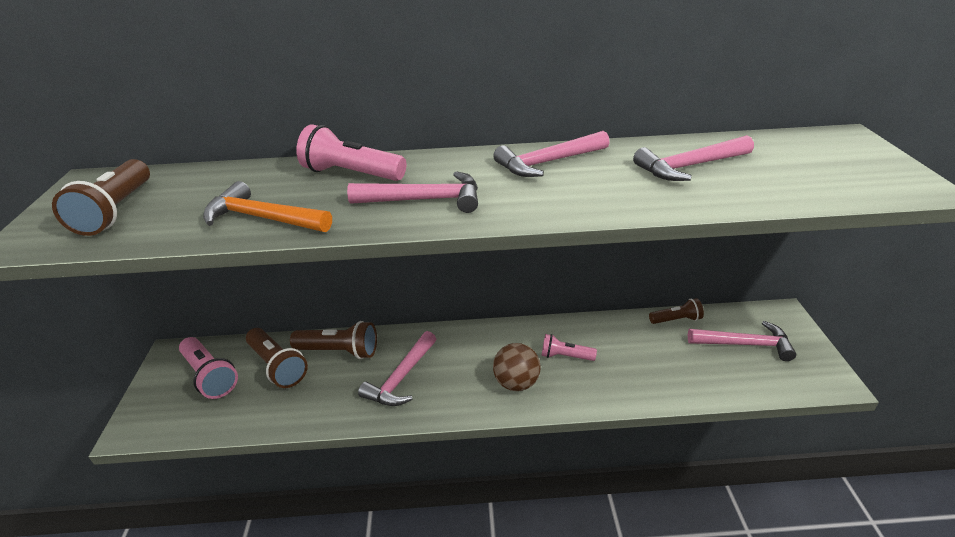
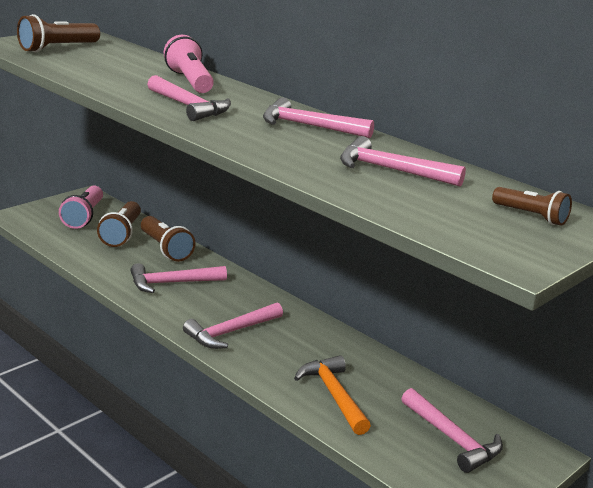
camera: 45 degrees right, 10 degrees down
orange hammer [203,181,332,232] -> orange hammer moved to [294,355,371,435]
brown ball [493,343,541,391] -> pink hammer [183,302,283,349]
pink flashlight [541,334,597,361] -> none
brown flashlight [649,298,704,324] -> brown flashlight moved to [492,187,572,226]

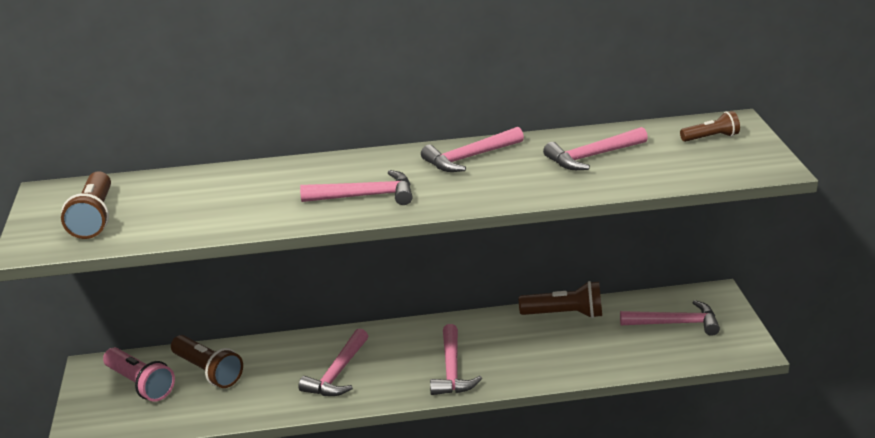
camera: 50 degrees left, 5 degrees up
brown flashlight [141,216,196,262] -> brown flashlight moved to [519,281,602,318]
pink flashlight [164,35,214,93] -> none
orange hammer [294,355,371,435] -> none

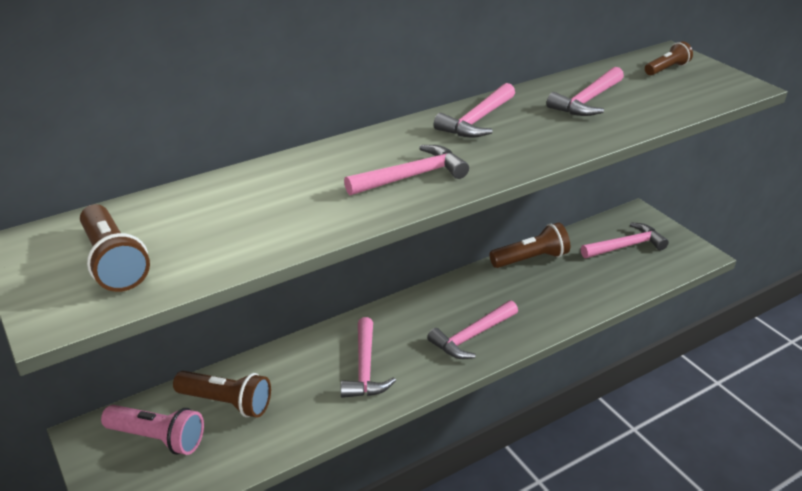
camera: 25 degrees left, 5 degrees up
pink hammer [430,324,482,395] -> pink hammer turned 75 degrees clockwise [427,300,518,359]

